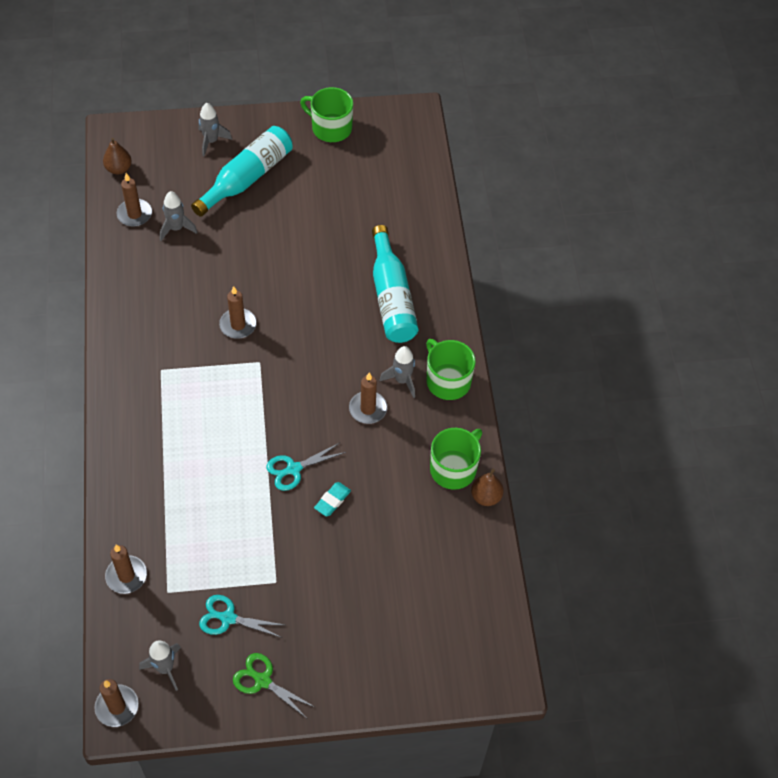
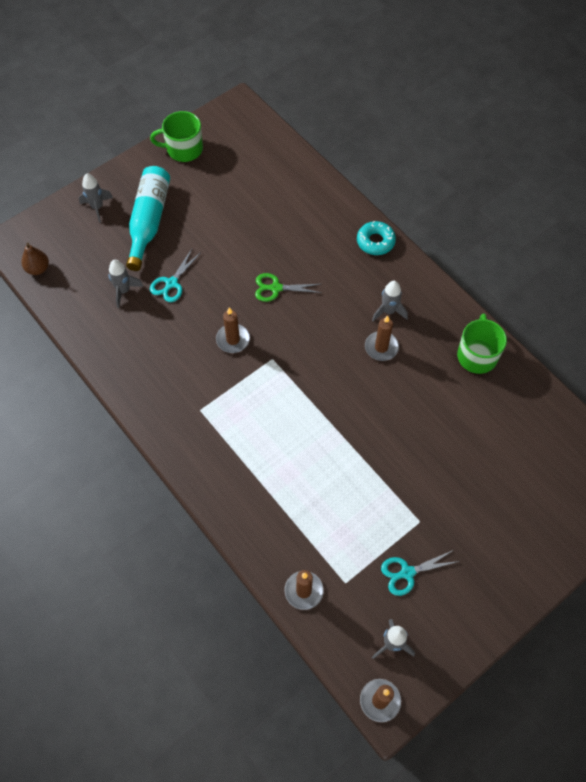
camera: 30 degrees left, 5 degrees up
brown candle [117,173,152,227] -> none
green scissors [233,653,315,718] -> green scissors moved to [255,273,322,302]
turquoise scissors [266,443,346,491] -> turquoise scissors moved to [150,249,201,302]
turquoise eraser [314,482,351,516] -> none
turquoise bottle [372,225,418,343] -> none
green mug [426,339,476,400] -> none
brown pear [471,468,504,506] -> none
none -> turquoise donut [357,221,396,255]

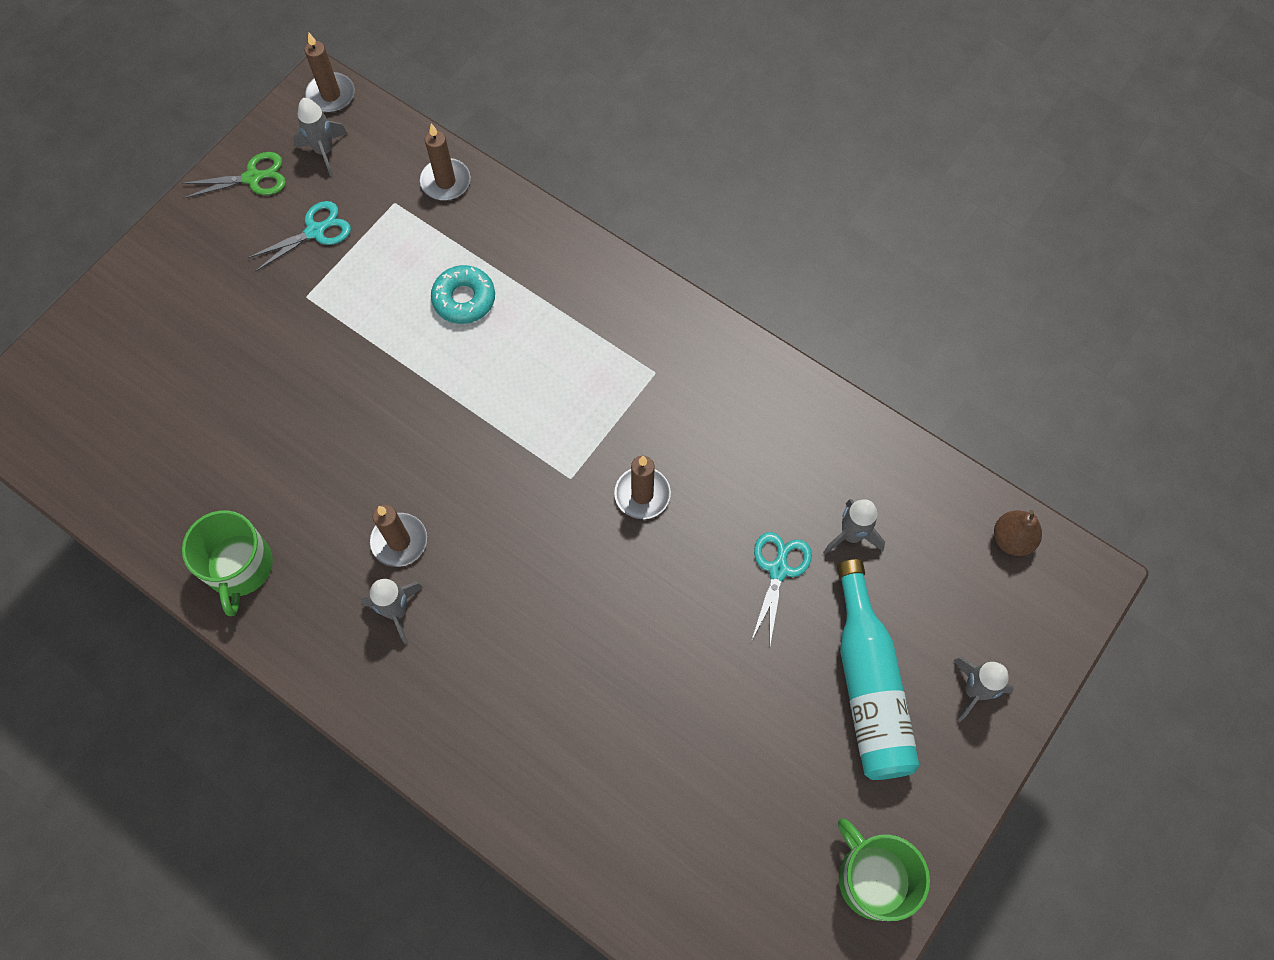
camera: 165 degrees right, 5 degrees up
green mug [150,111,203,162] -> green mug turned 105 degrees counterclockwise [838,818,930,921]
green scissors [255,273,322,302] -> green scissors moved to [181,152,286,198]
turquoise donut [357,221,396,255] -> turquoise donut moved to [431,265,495,324]

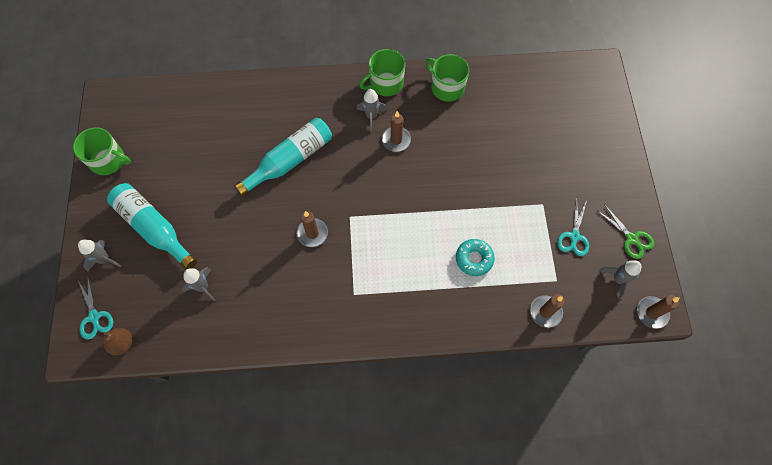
camera: 140 degrees right, 0 degrees up
green scissors [181,152,286,198] -> green scissors turned 75 degrees counterclockwise [598,204,654,259]
turquoise scissors [751,532,812,645] -> turquoise scissors moved to [78,277,113,339]
none -> turquoise bottle [234,118,332,197]
none -> green mug [359,49,405,96]

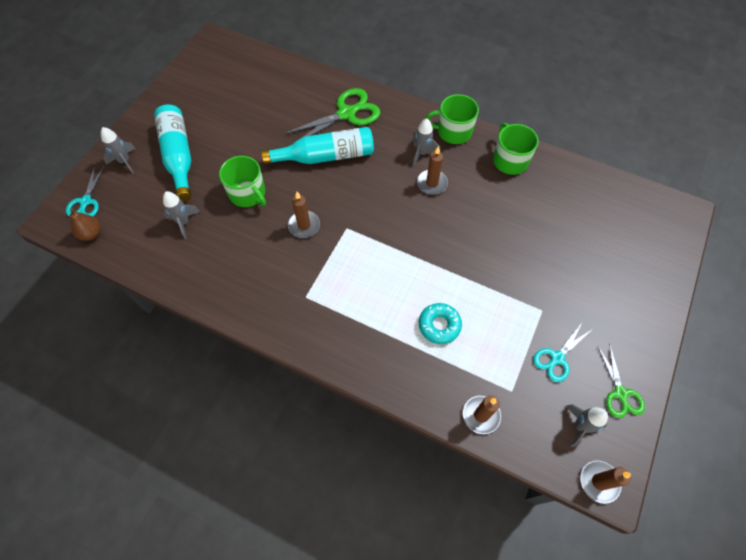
camera: 30 degrees right, 5 degrees down
green mug [73,127,131,175] -> green mug moved to [219,156,266,207]
none -> green scissors [283,88,380,139]

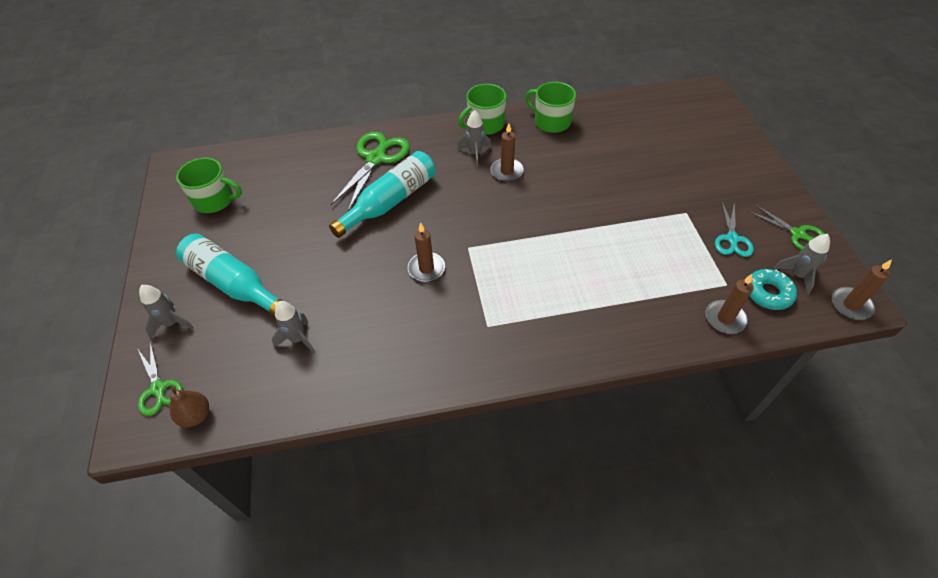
camera: 35 degrees left, 10 degrees down
turquoise scissors [66,166,104,217] -> green scissors [137,341,183,416]
green mug [219,156,266,207] -> green mug moved to [176,158,242,213]
turquoise donut [419,303,462,344] -> turquoise donut moved to [750,269,797,310]

